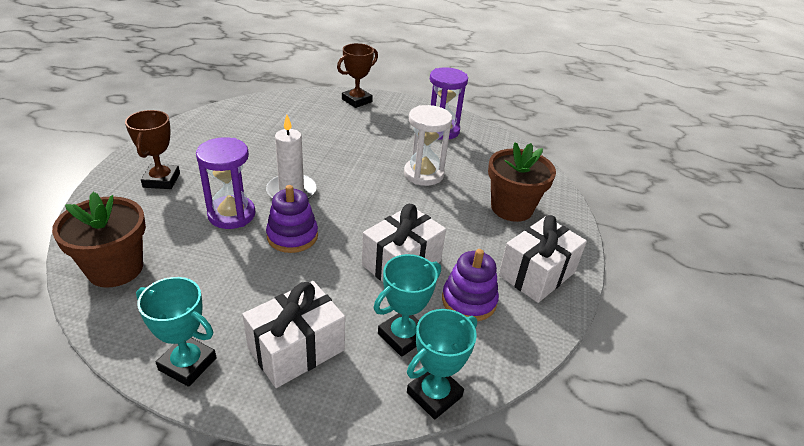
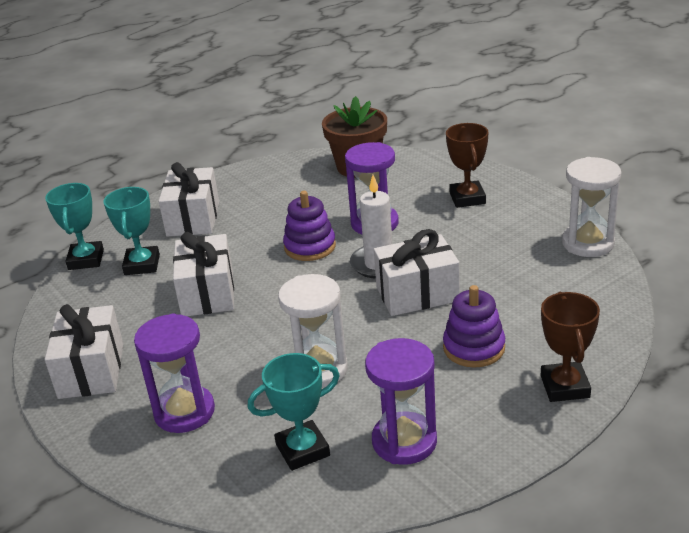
camera: 135 degrees right, 5 degrees down
brown trophy [125,110,180,189] -> brown trophy turned 45 degrees clockwise [446,123,489,208]
turquoise trophy [136,277,217,387] -> turquoise trophy moved to [248,353,340,471]
purple stacking toy [442,249,499,321] -> purple stacking toy moved to [443,285,505,368]
brown flower pot [488,142,556,222] -> purple hourglass [134,313,215,433]
none -> white gift [374,229,460,316]
none -> white hourglass [562,157,622,257]

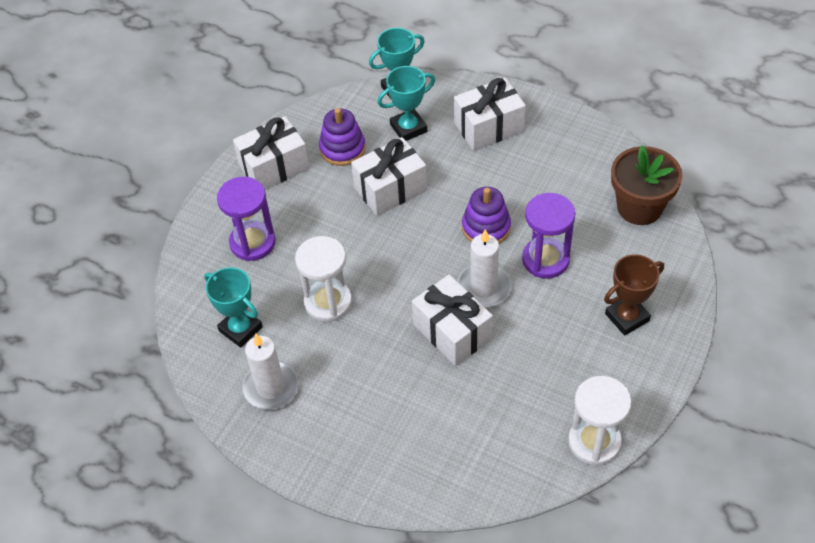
camera: 65 degrees right, 20 degrees up
purple hourglass [365,338,437,465] -> white candle [241,334,299,410]
purple stacking toy [443,285,505,368] -> purple stacking toy moved to [319,108,366,166]
brown trophy [541,292,600,402] -> none

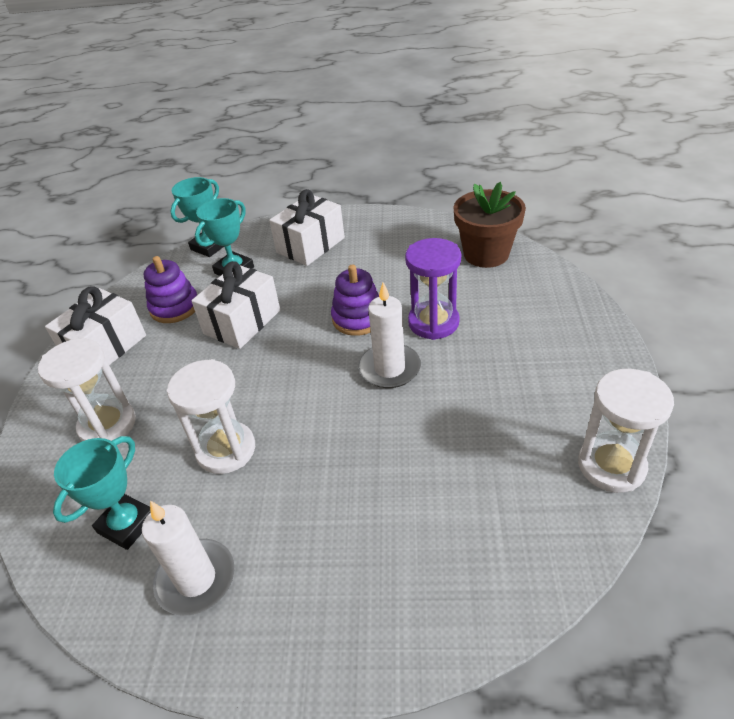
camera: 25 degrees left, 10 degrees down
turquoise trophy [204,267,263,348] -> turquoise trophy turned 75 degrees counterclockwise [53,436,151,550]
purple hourglass [217,177,276,261] -> white hourglass [38,339,136,441]
white gift [412,275,493,366] -> none
brown trophy [604,254,664,336] -> none

